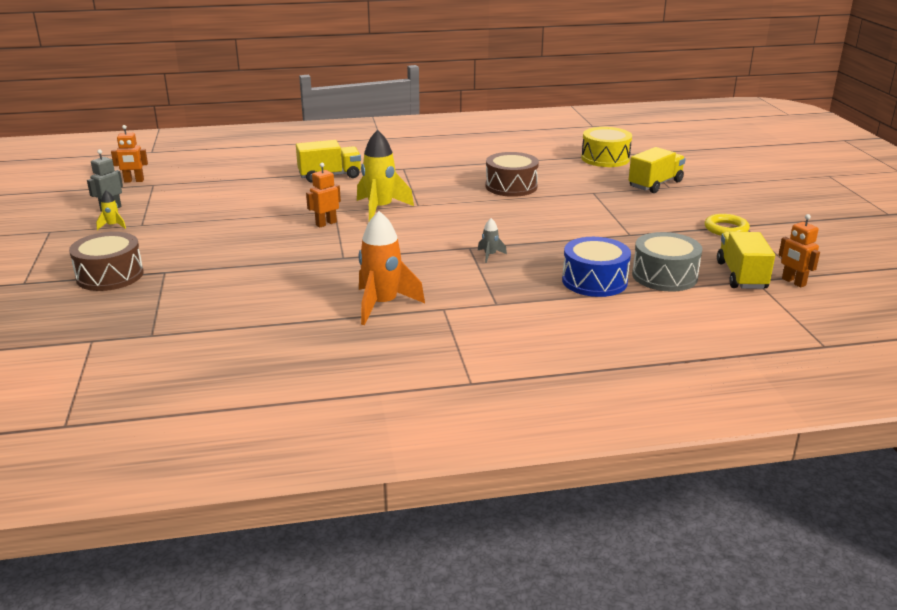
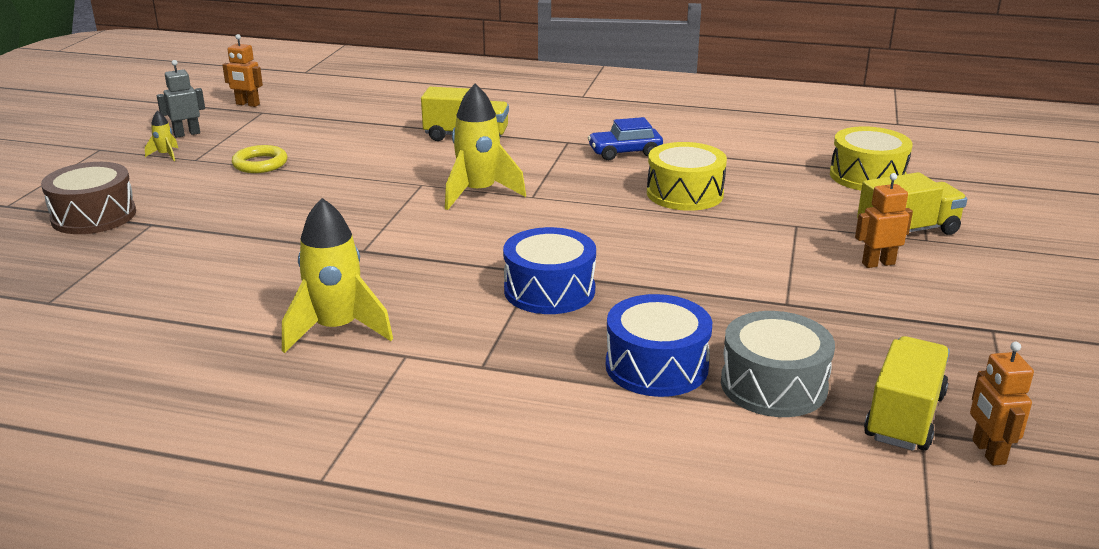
camera: 25 degrees right, 0 degrees up
orange robot [306,163,341,227] -> orange robot moved to [855,173,913,268]
orange rocket [358,211,425,325] -> yellow rocket [282,198,393,353]
grey rocket [478,218,507,263] -> blue drum [503,227,596,314]
brown drum [485,152,539,197] -> yellow drum [647,142,727,211]
yellow ring [705,214,750,236] -> yellow ring moved to [232,145,287,173]
none -> blue car [588,117,663,160]

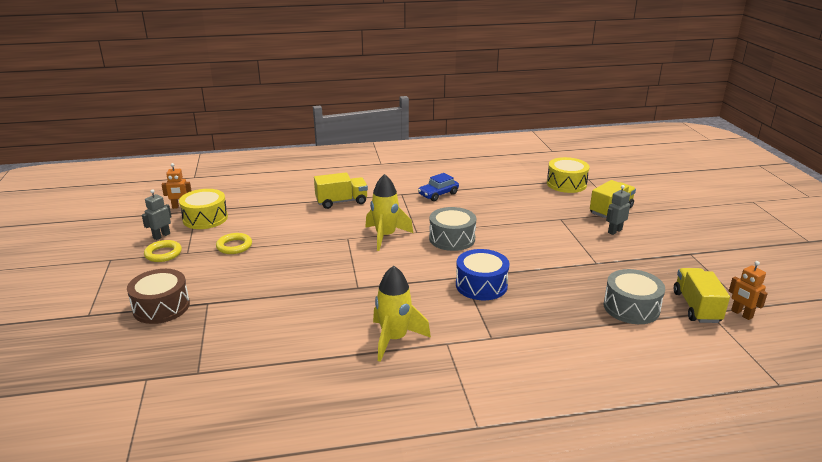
camera: 25 degrees left, 0 degrees up
yellow rocket [145,110,178,161] -> yellow ring [144,240,182,262]
blue drum [606,294,712,397] -> none
yellow drum [647,142,727,211] -> yellow drum moved to [179,189,228,229]
orange robot [855,173,913,268] -> grey robot [606,185,630,235]
none -> grey drum [429,207,476,251]

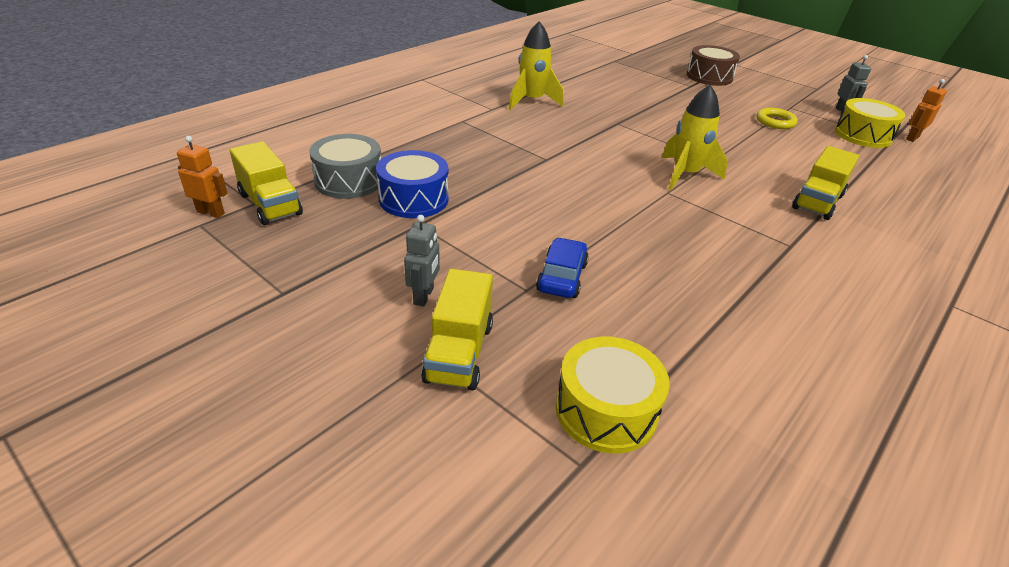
camera: 140 degrees right, 10 degrees up
yellow ring [144,240,182,262] -> none
blue car [418,173,459,201] -> blue car moved to [536,237,589,298]
grey drum [429,207,476,251] -> none
blue drum [456,249,509,300] -> blue drum moved to [376,150,449,218]

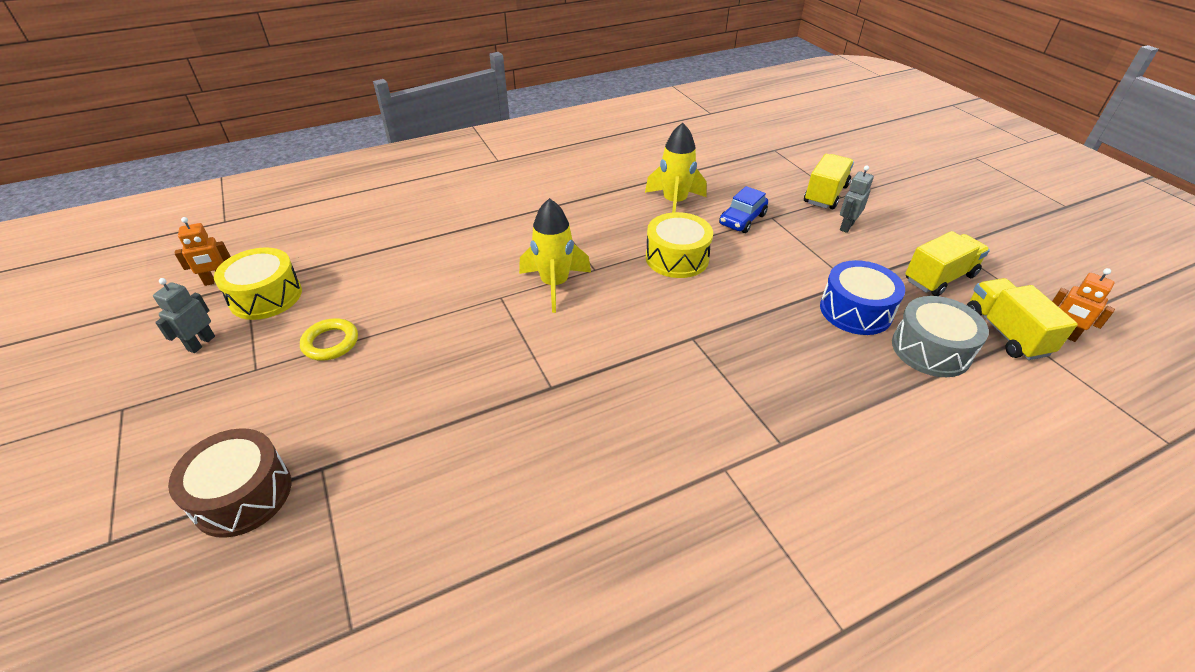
camera: 155 degrees left, 5 degrees up
yellow rocket [509,21,564,110] -> yellow rocket moved to [645,123,707,212]
yellow drum [556,337,670,454] -> yellow drum moved to [646,212,713,278]
yellow truck [792,146,859,220] -> yellow truck moved to [905,231,990,296]

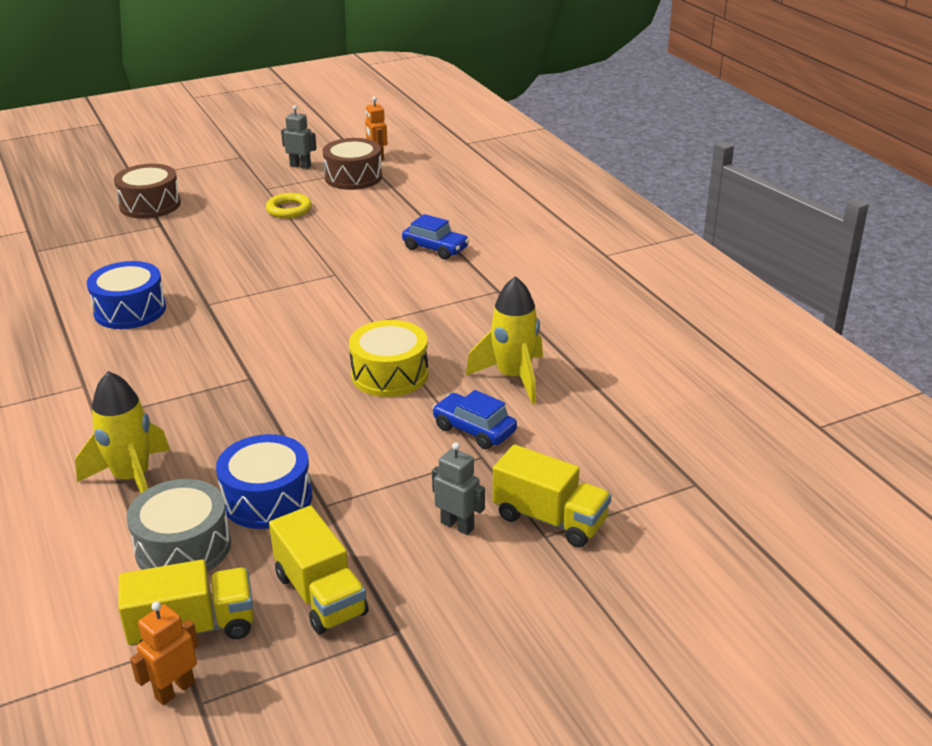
camera: 90 degrees right, 10 degrees down
yellow drum [214,247,302,320] -> brown drum [323,138,382,190]
yellow rocket [519,198,591,313] -> yellow rocket moved to [75,371,170,493]
none -> blue drum [87,261,166,329]
none -> blue car [402,214,469,260]

